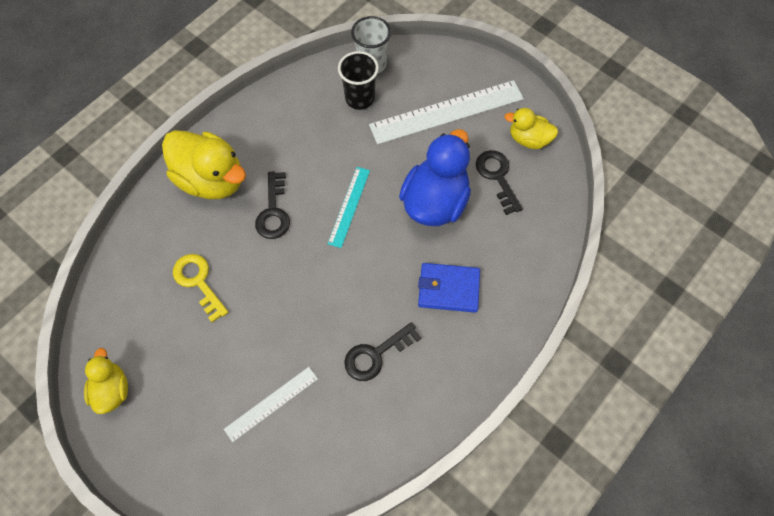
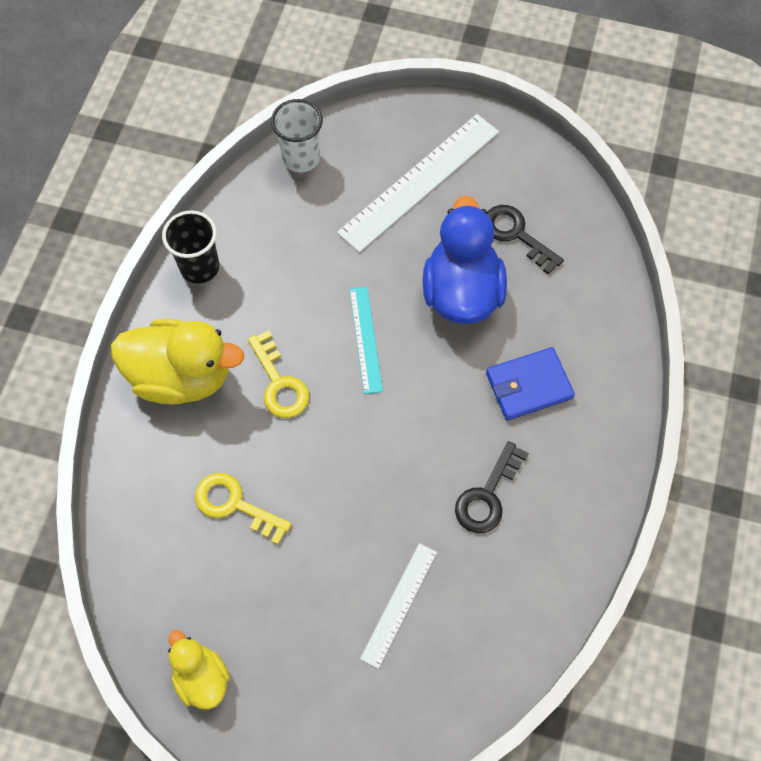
camera: 25 degrees left, 0 degrees up
black key [255,172,290,239] -> yellow key [248,330,309,418]
black cup [338,51,379,110] -> black cup moved to [162,210,219,283]
yellow duck [505,108,558,149] -> none

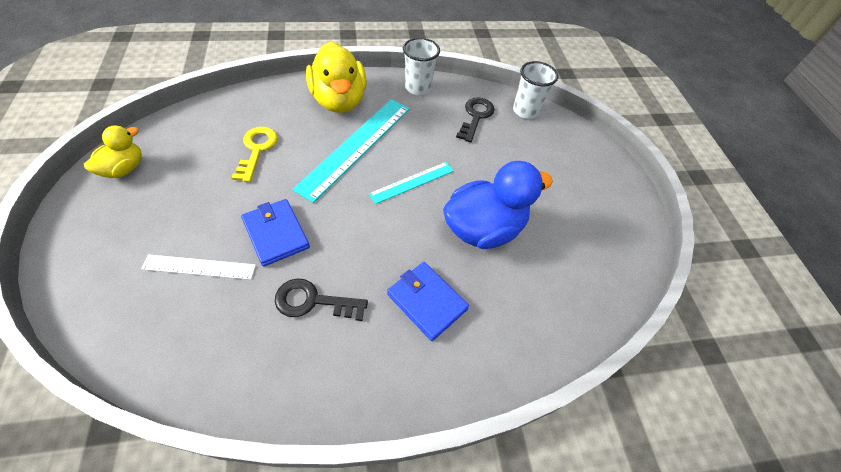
camera: 60 degrees right, 10 degrees down
black cup [162,210,219,283] -> white cup [403,37,440,95]
yellow key [248,330,309,418] -> turquoise ruler [292,99,410,203]
white ruler [337,114,499,253] -> none
black key [487,205,564,275] -> black key moved to [456,97,495,142]
none -> blue wallet [241,199,310,267]

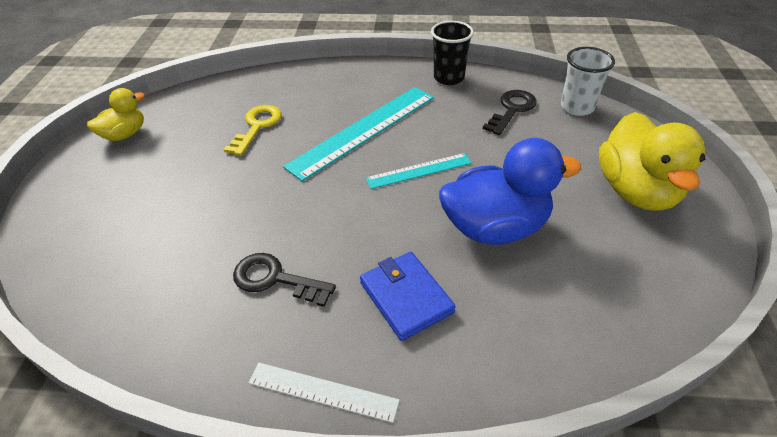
camera: 20 degrees right, 10 degrees down
white ruler [141,254,256,280] -> white ruler moved to [249,363,400,423]
blue wallet [241,199,310,267] -> none
yellow duck [306,42,367,113] -> yellow duck moved to [599,112,705,211]
white cup [403,37,440,95] -> black cup [431,21,474,85]

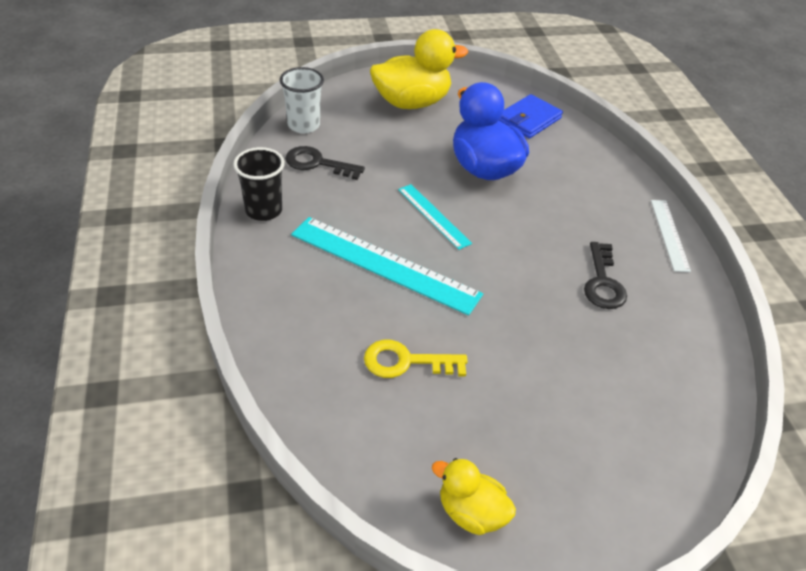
camera: 110 degrees left, 0 degrees up
blue wallet [360,252,456,341] -> blue wallet moved to [499,94,563,138]

